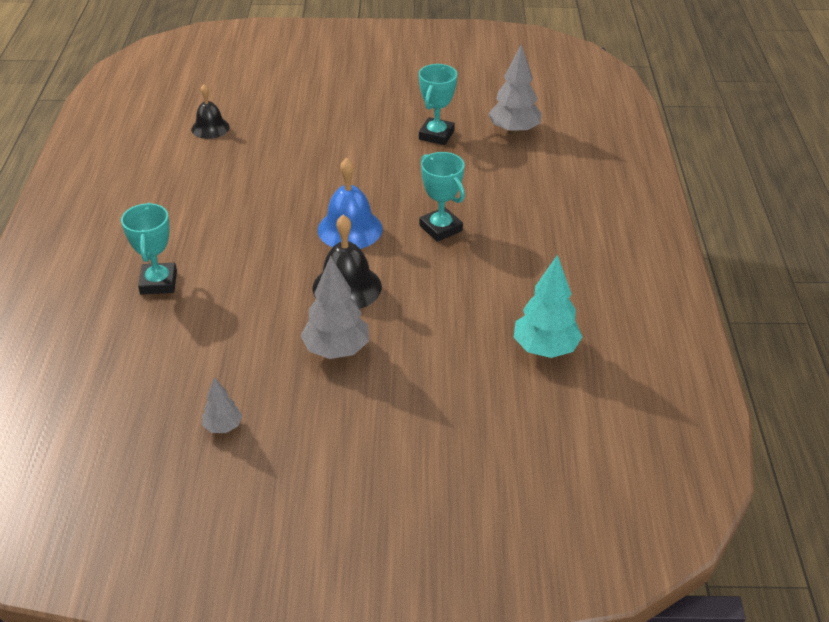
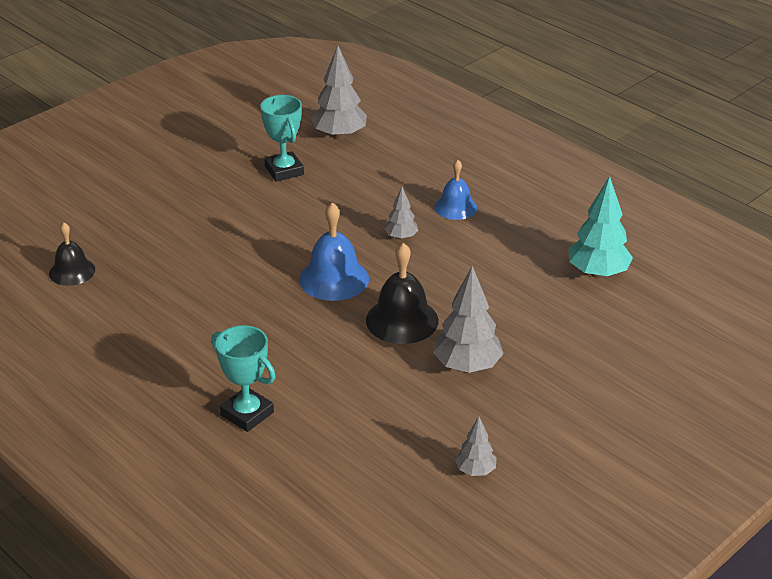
camera: 45 degrees left, 5 degrees down
turquoise trophy [419,152,465,242] -> grey tree [384,187,418,240]
none -> blue bell [434,160,477,220]

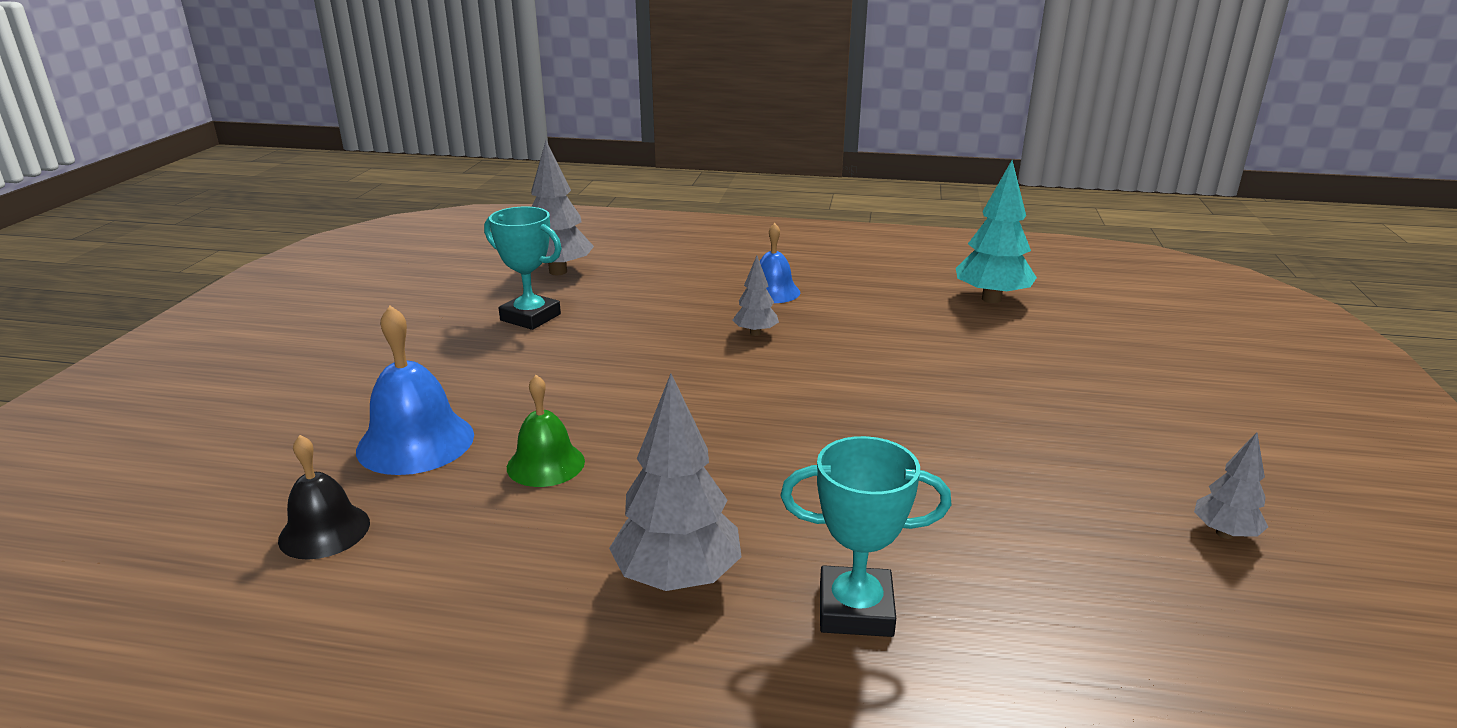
camera: 35 degrees left, 10 degrees down
blue bell [299,202,369,301] -> blue bell moved to [356,306,474,475]
black bell [366,243,438,344] -> none
grey tree [433,266,504,373] -> grey tree moved to [609,374,742,591]
none -> green bell [507,375,585,487]

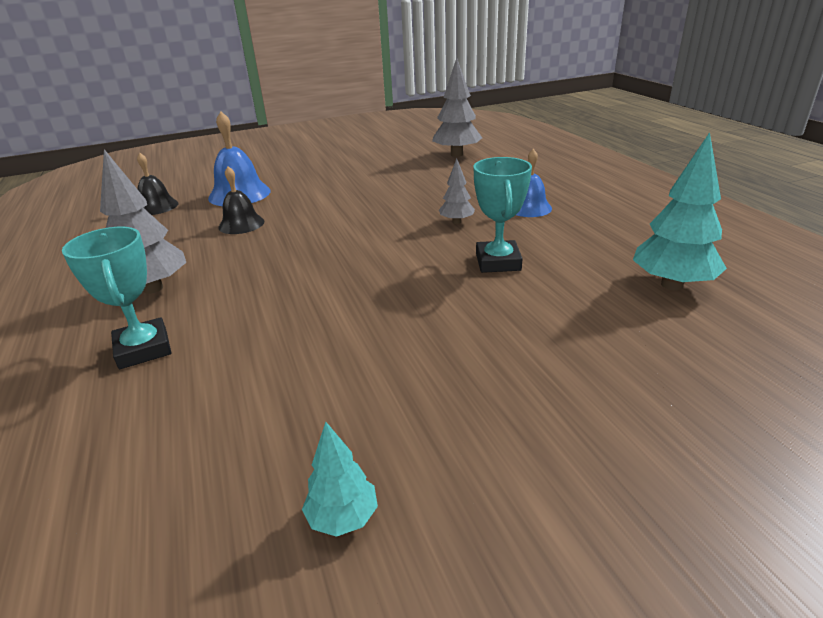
camera: 60 degrees right, 5 degrees up
turquoise trophy [484,207,562,330] -> turquoise trophy moved to [473,157,532,273]
green bell [507,375,585,487] -> black bell [218,166,264,234]
grey tree [1194,432,1268,539] -> turquoise tree [302,422,378,537]

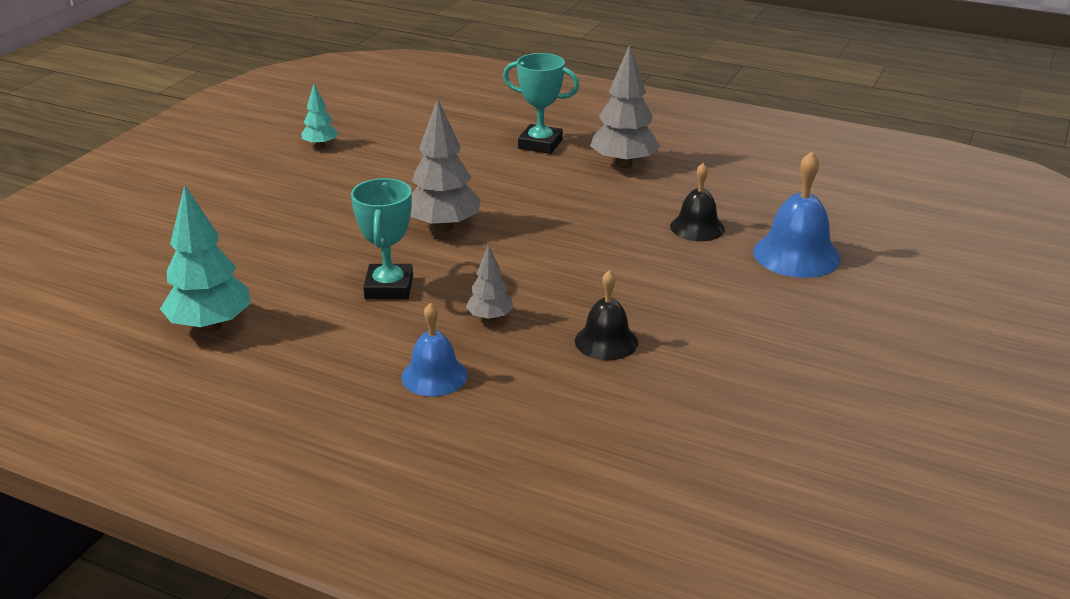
camera: 135 degrees right, 0 degrees up
black bell [137,153,179,215] -> black bell moved to [575,270,638,360]
grey tree [432,58,482,157] -> grey tree moved to [410,98,481,232]
turquoise trophy [473,157,532,273] -> turquoise trophy turned 45 degrees clockwise [351,178,413,300]

